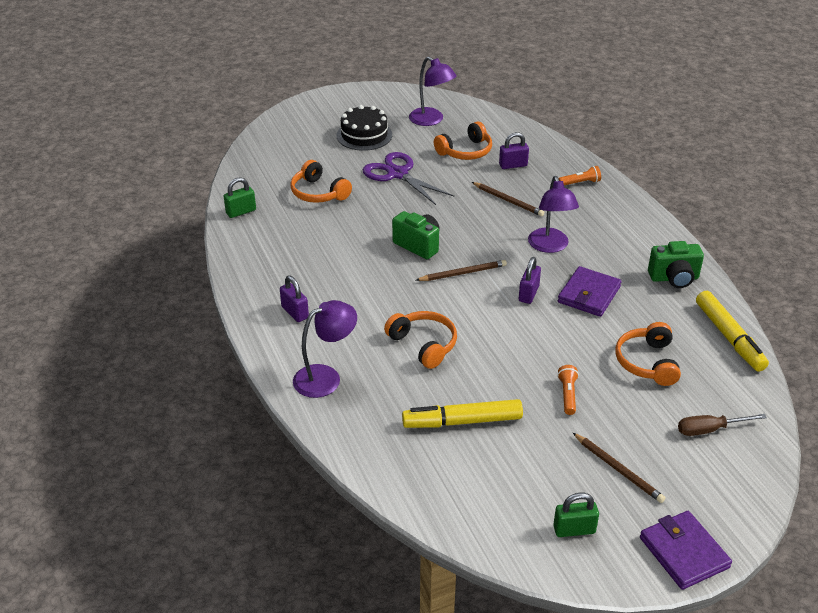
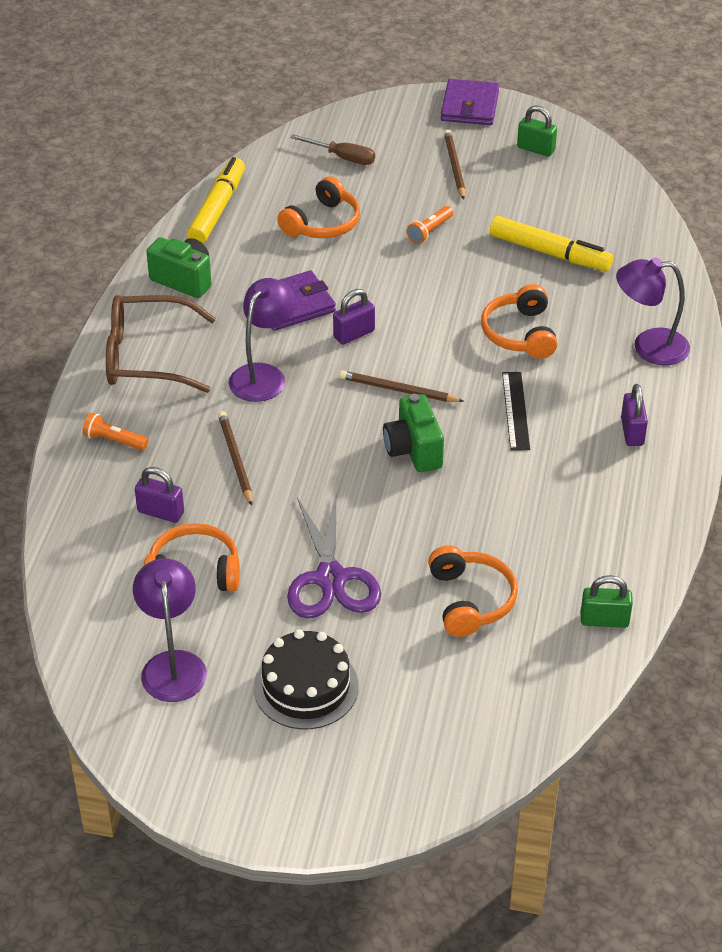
camera: 145 degrees left, 5 degrees up
none -> brown glasses [106,295,216,393]
none -> black ruler [502,372,530,451]

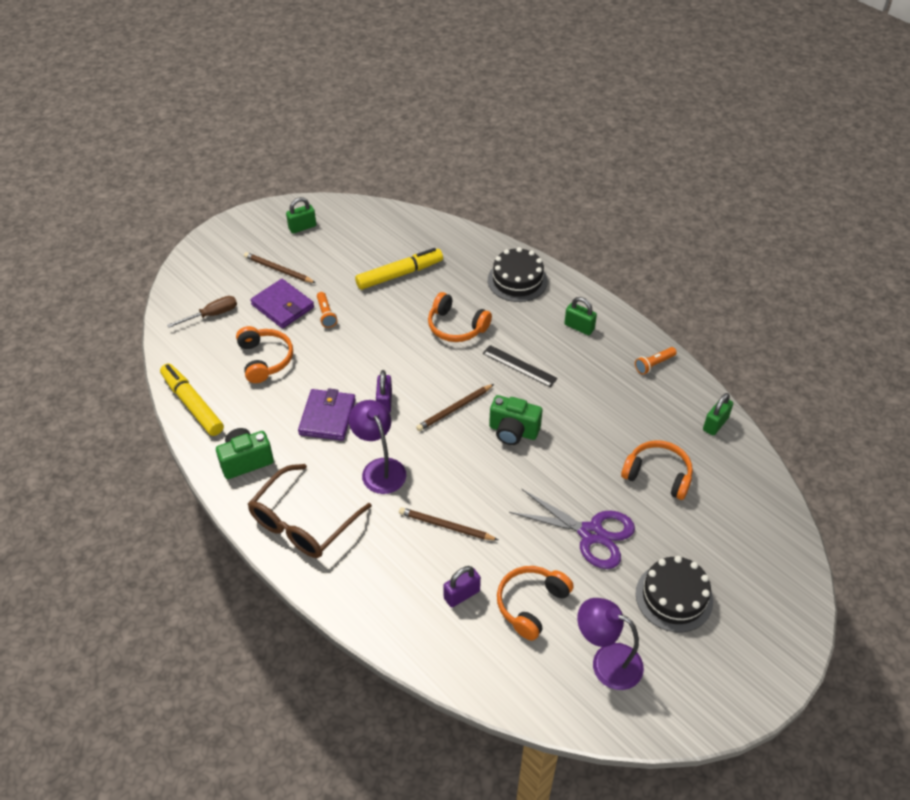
camera: 55 degrees left, 5 degrees up
orange flashlight [83,413,149,450] -> orange flashlight moved to [635,347,677,375]
purple wallet [441,79,499,125] -> purple wallet moved to [250,279,314,329]
purple lamp [616,257,690,365] -> black cake [488,247,548,302]
purple padlock [621,384,648,446] -> green padlock [564,297,597,335]

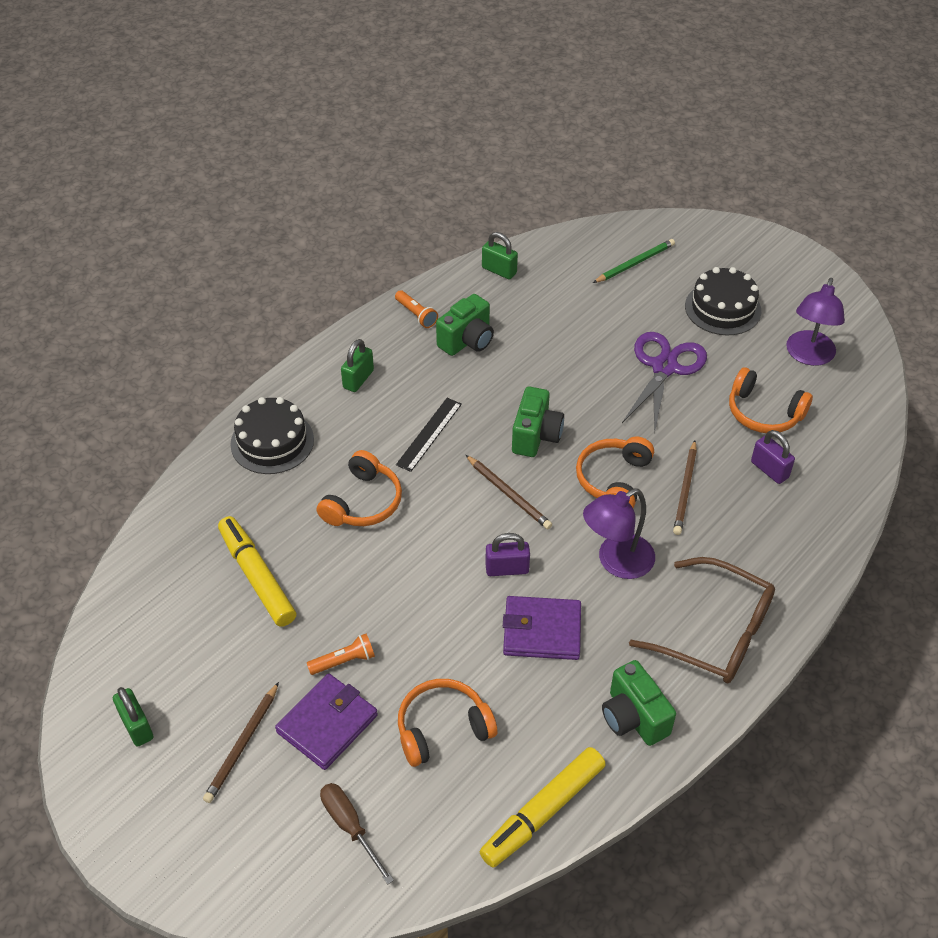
camera: 95 degrees left, 0 degrees up
orange headphones [621,440,693,500] -> orange headphones moved to [576,437,654,508]
none -> green camera [436,294,494,356]
none -> green pencil [593,239,675,283]

